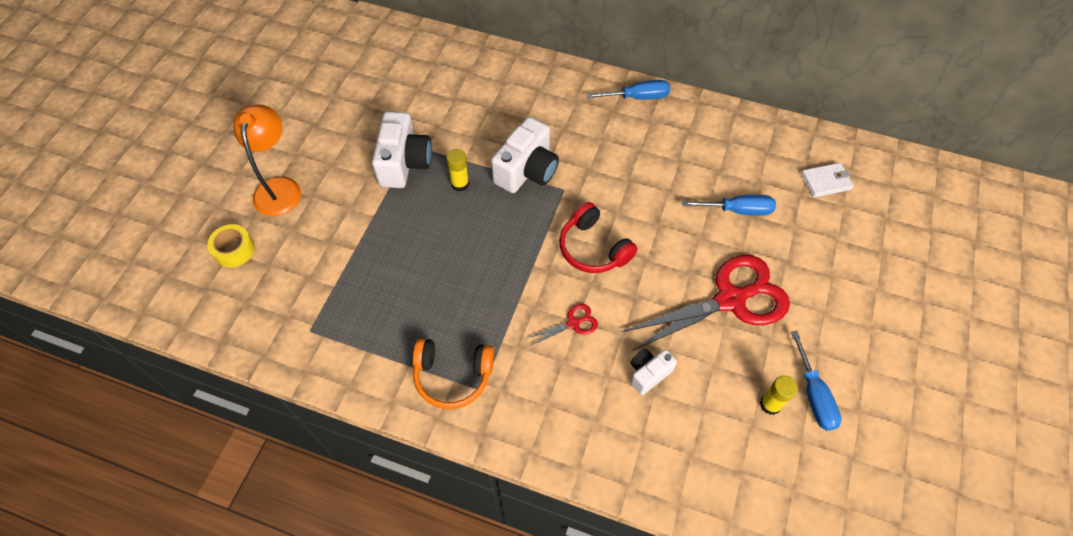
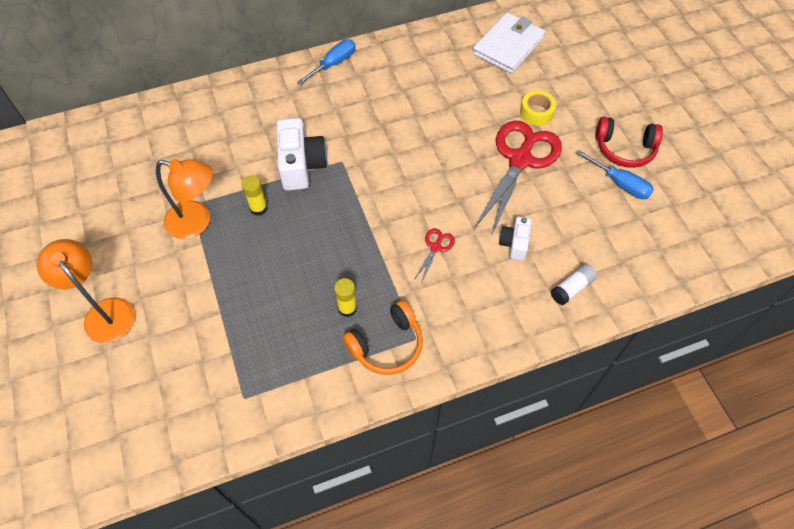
camera: 40 degrees left, 0 degrees up
yellow tape [207,224,255,268] -> yellow tape moved to [520,91,556,126]
white camera [372,112,432,188] -> orange lamp [156,159,213,239]
red headphones [559,202,638,273] -> red headphones moved to [596,117,663,168]
blue screwdriver [682,195,776,216] -> none
yellow glue stick [760,375,798,415] -> yellow glue stick moved to [334,278,357,317]
white wallet [801,163,854,198] -> white wallet [473,12,545,74], size x1.82
none -> white glue stick [551,264,597,305]

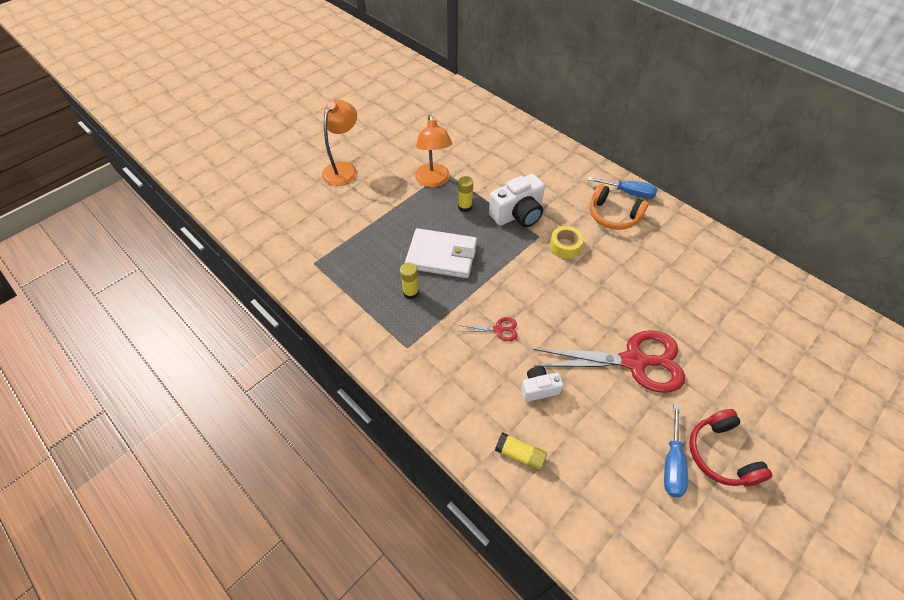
camera: 65 degrees right, 5 degrees down
orange headphones [343,300,423,375] -> orange headphones moved to [590,184,649,230]
white wallet [473,12,545,74] -> white wallet moved to [405,228,477,278]
yellow tape [520,91,556,126] -> yellow tape moved to [550,226,583,259]
white glue stick [551,264,597,305] -> yellow glue stick [495,432,547,471]

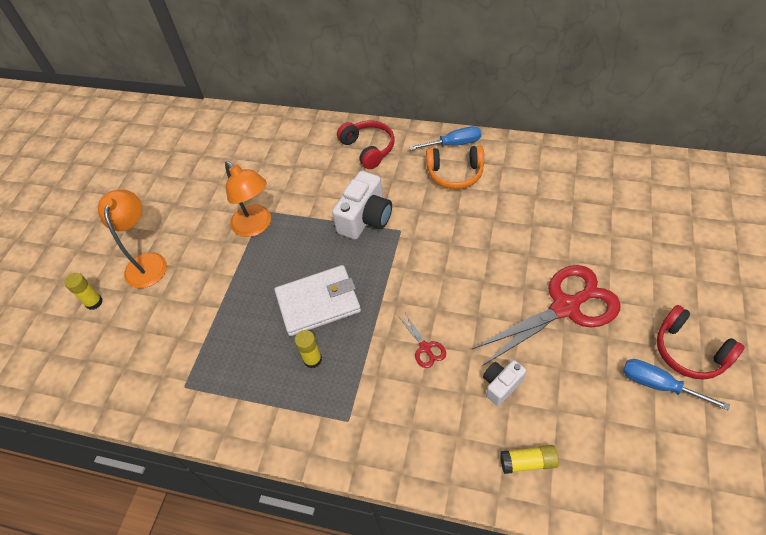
camera: 25 degrees left, 0 degrees up
yellow glue stick [458,176,473,212] -> yellow glue stick moved to [64,273,103,310]
red scissors [458,317,518,341] -> red scissors turned 90 degrees clockwise [398,313,446,368]
yellow tape [550,226,583,259] -> none
blue screwdriver [664,404,688,498] -> blue screwdriver turned 135 degrees clockwise [623,359,730,410]
none -> red headphones [337,120,395,169]

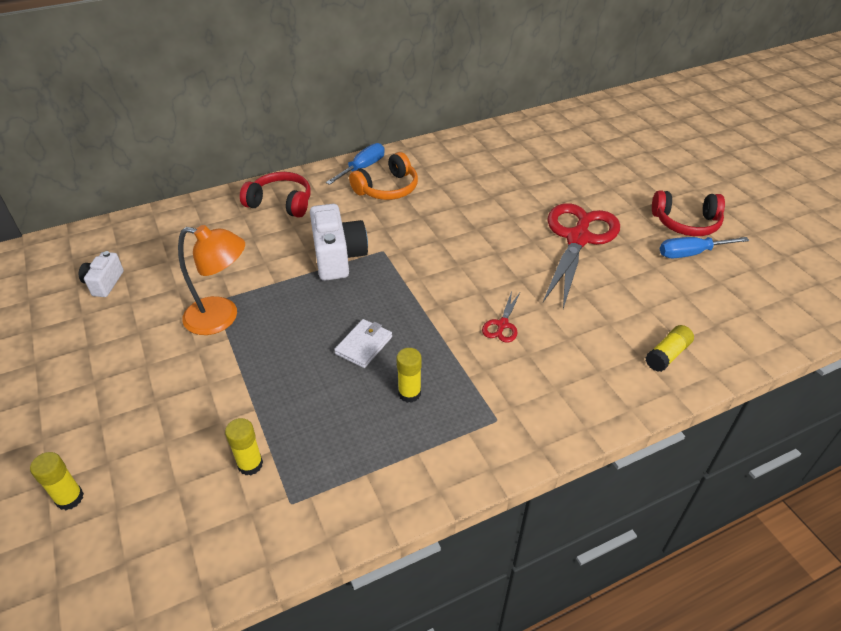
camera: 45 degrees left, 10 degrees down
orange lamp [98,190,167,288] -> none
white wallet [274,265,361,336] -> white wallet [334,319,392,368], size x0.55
red scissors [398,313,446,368] -> red scissors turned 90 degrees clockwise [482,291,521,342]
white camera [483,360,526,406] -> white camera moved to [79,251,124,297]
none -> yellow glue stick [225,418,263,475]

